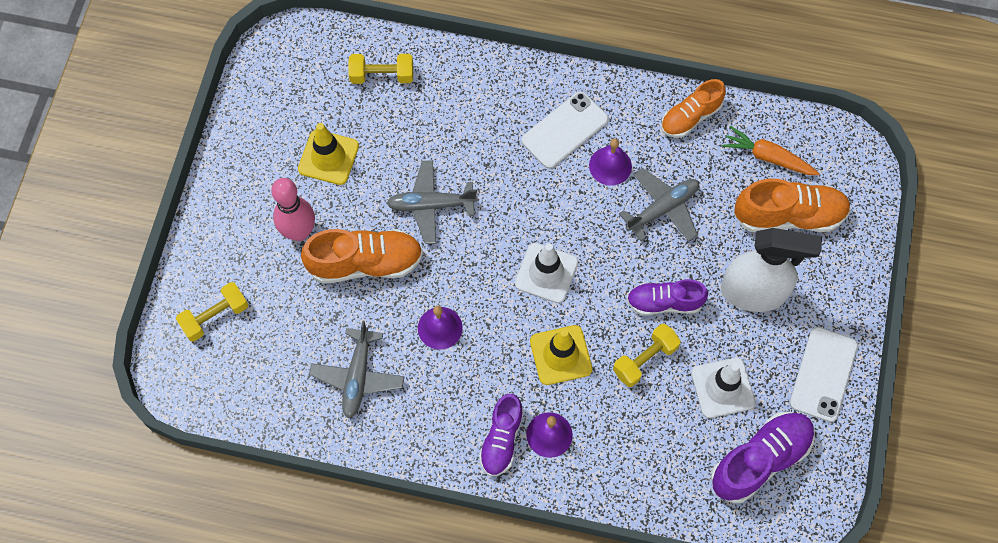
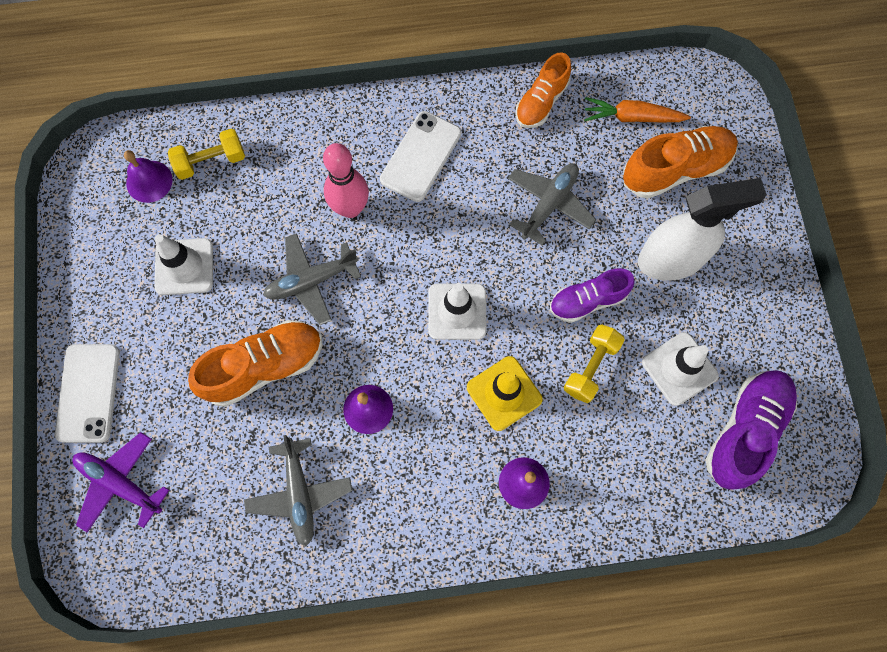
camera: 20 degrees left, 5 degrees up
yellow dumbbell [176,282,248,341] -> purple plane [73,432,169,532]
pink bowling pin [271,178,315,241] -> pink bowling pin moved to [323,143,369,218]
yellow traffic cone [298,123,359,185] -> white traffic cone [155,234,213,295]
purple shoe [479,394,524,476] -> none
purple bell [589,139,632,186] -> purple bell moved to [124,150,172,203]
white phone [790,327,858,422] -> white phone moved to [55,344,120,443]

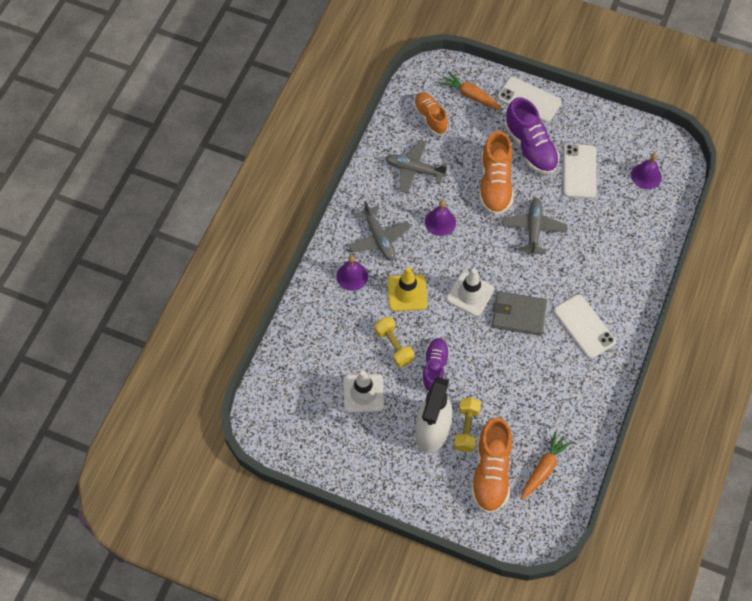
camera: 120 degrees right, 10 degrees down
purple plane [73,432,169,532] -> orange carrot [439,71,502,110]
white traffic cone [155,234,213,295] -> white phone [563,144,596,199]
yellow dumbbell [168,128,245,180] -> yellow dumbbell moved to [454,398,481,452]
pink bowling pin [323,143,369,218] -> none
grey plane [508,163,596,245] -> grey plane moved to [348,201,411,261]
orange shoe [515,53,571,128] -> orange shoe moved to [414,92,448,135]
purple shoe [706,370,797,490] -> purple shoe moved to [504,97,560,175]
none -> grey wallet [492,291,547,336]

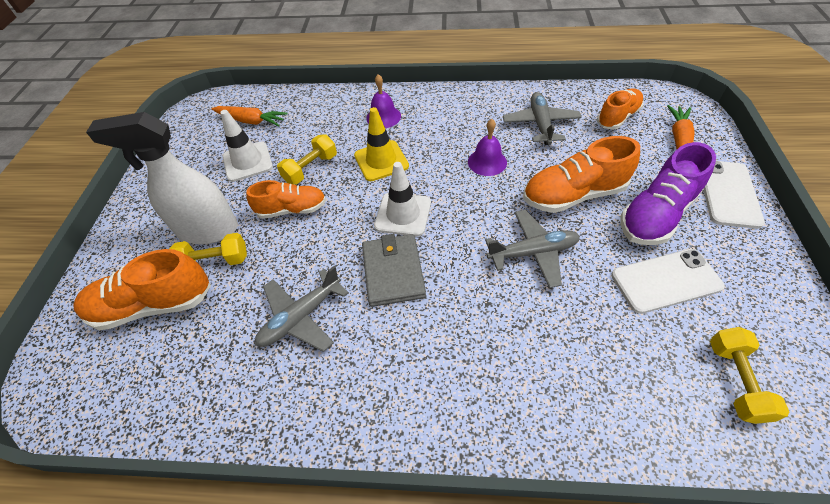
camera: 75 degrees right, 10 degrees down
grey plane [348,201,411,261] -> grey plane moved to [255,266,349,352]
purple shoe [422,338,450,391] -> orange shoe [246,180,326,219]
orange carrot [521,431,572,500] -> orange carrot moved to [211,106,287,126]
white phone [553,294,616,359] -> none
purple bell [631,153,662,189] -> yellow dumbbell [710,327,789,424]

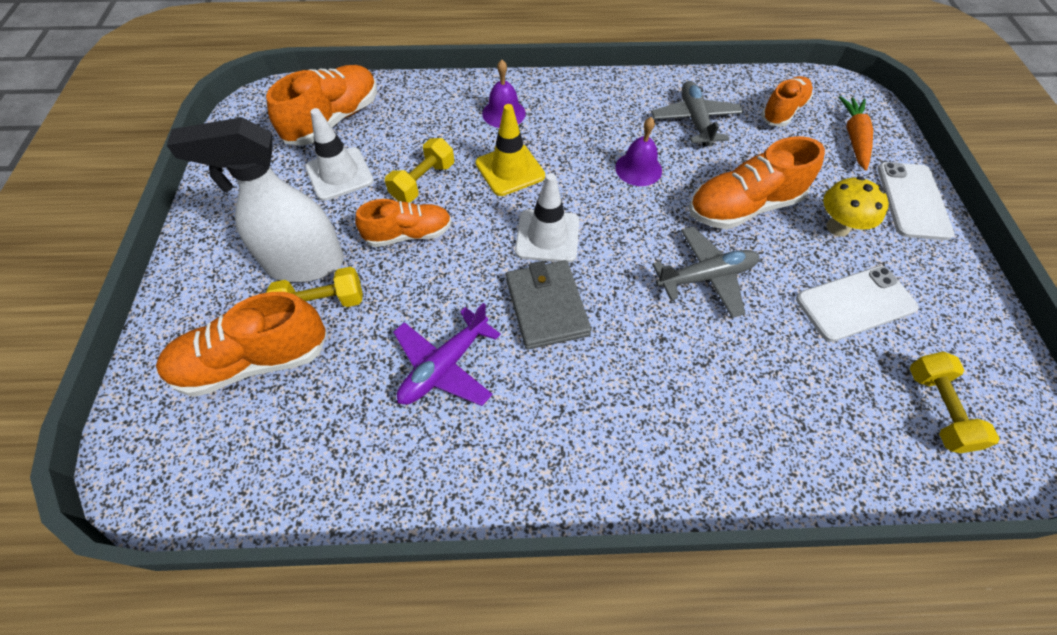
camera: 10 degrees left, 5 degrees up
orange carrot [211,106,287,126] -> orange shoe [266,65,377,146]
grey plane [255,266,349,352] -> purple plane [393,303,501,406]
purple shoe [620,142,716,245] -> yellow mushroom [823,177,889,236]

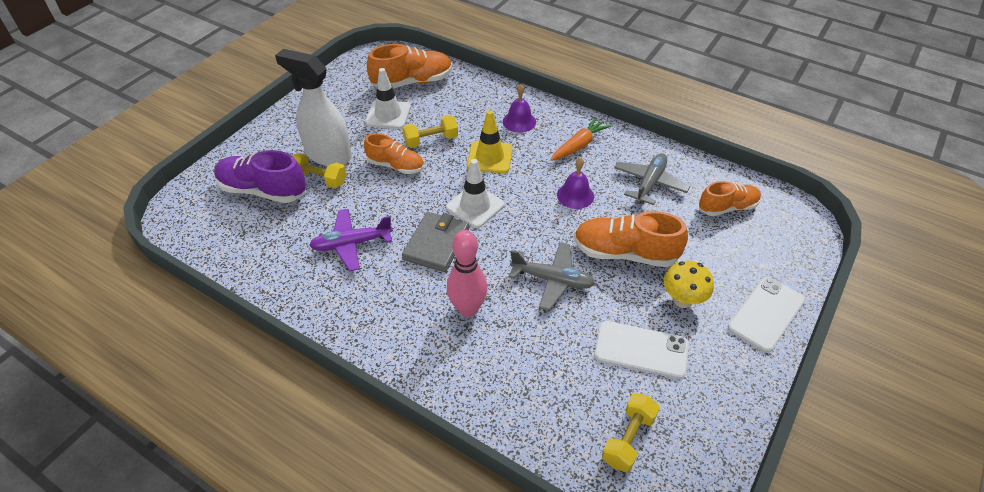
camera: 35 degrees right, 10 degrees down
orange shoe [156,292,327,397] -> purple shoe [214,150,306,203]
orange carrot [839,96,873,171] -> orange carrot moved to [550,117,611,161]
none -> pink bowling pin [447,230,487,317]

